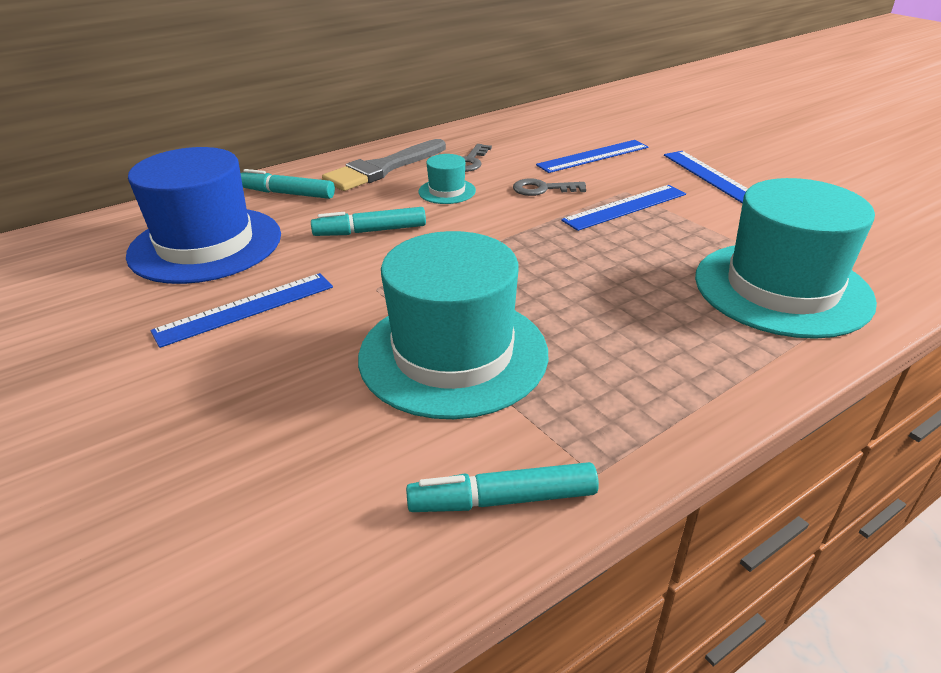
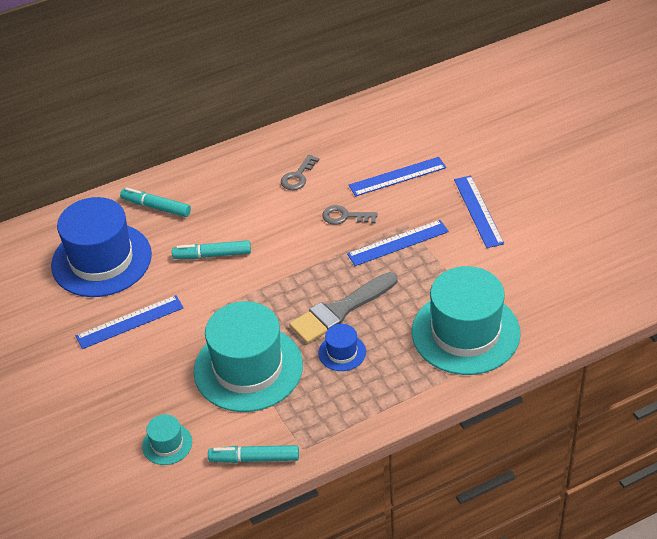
camera: 10 degrees right, 10 degrees up
grey brush [322,139,446,191] -> grey brush moved to [289,272,398,344]
turquoise hat [419,154,476,204] -> turquoise hat moved to [142,414,192,465]
none -> blue hat [318,324,366,371]

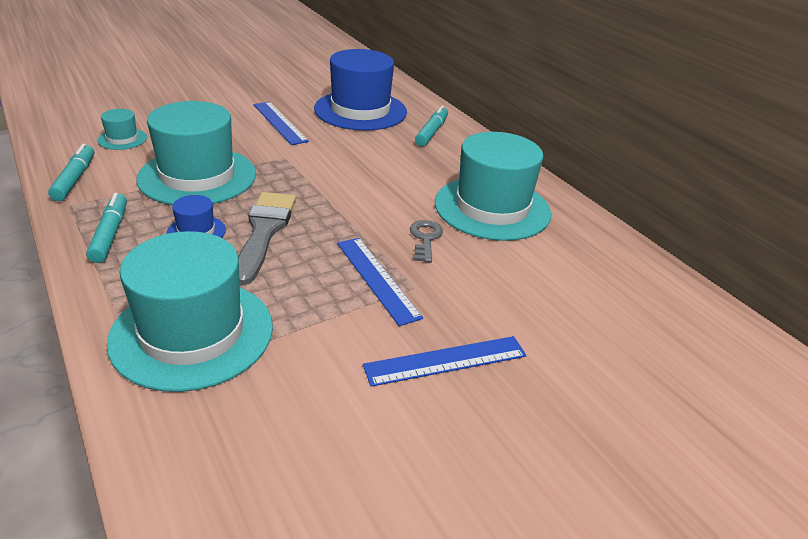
camera: 80 degrees right, 10 degrees down
turquoise marker [172,240,251,259] -> turquoise marker moved to [86,193,127,263]
grey key [281,155,320,190] -> turquoise hat [435,132,551,241]
grey brush [289,272,398,344] -> grey brush turned 45 degrees clockwise [238,192,296,286]
blue ruler [349,157,446,197] -> none

